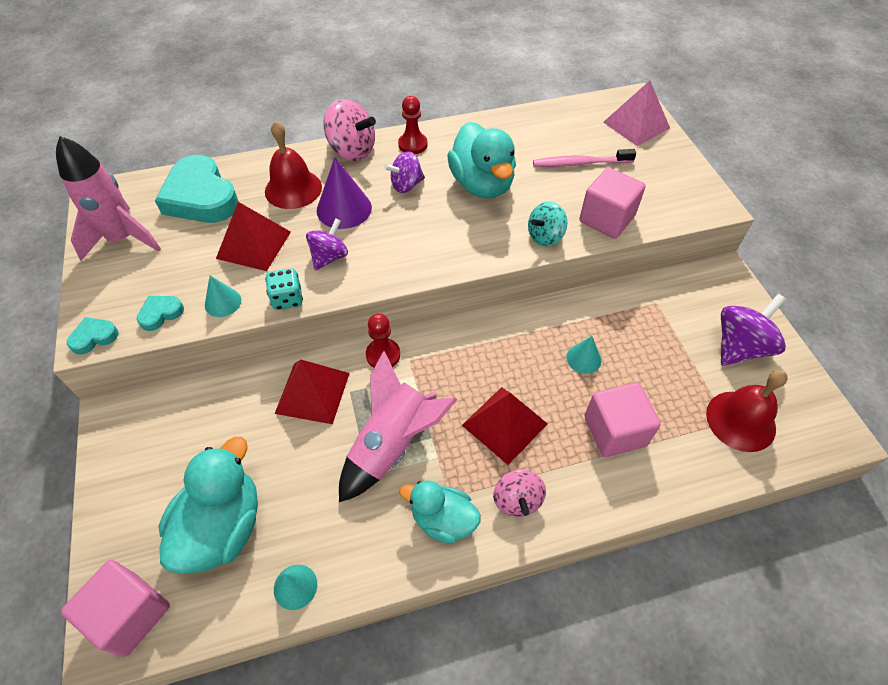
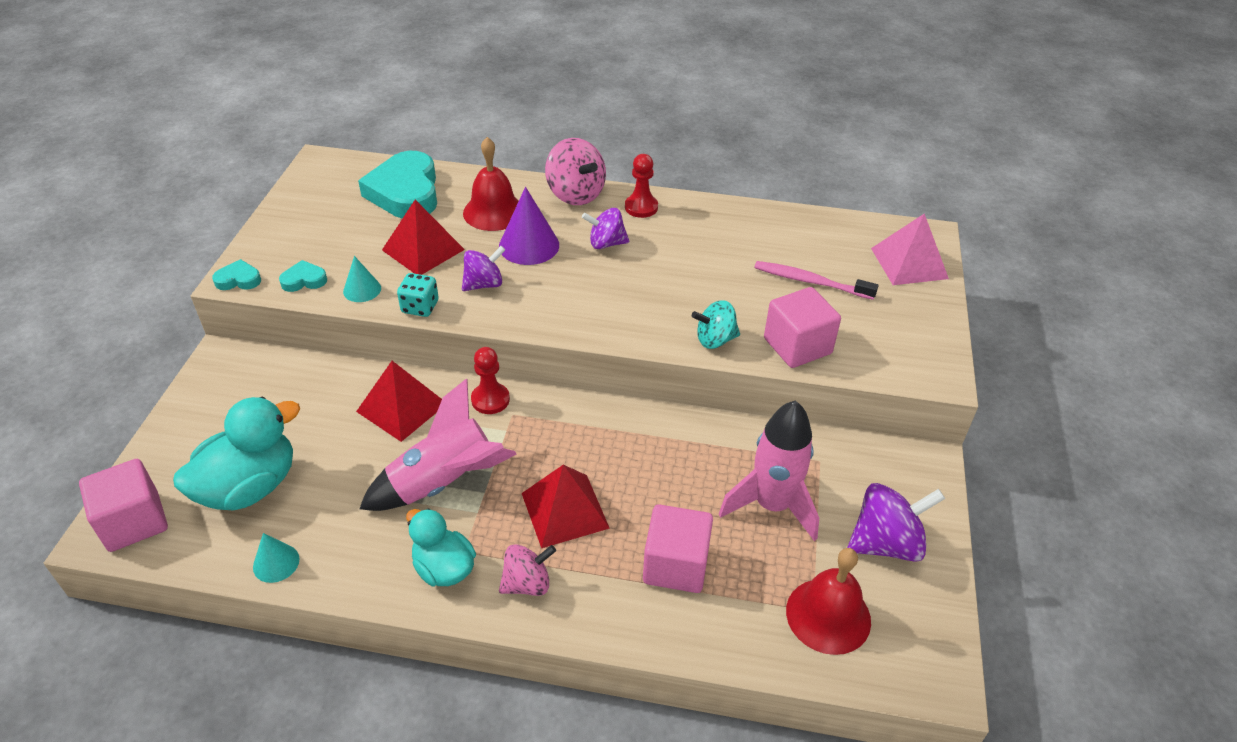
camera: 25 degrees right, 10 degrees down
pink rocket [56,136,161,261] -> pink rocket moved to [719,400,819,541]
turquoise duck [447,122,516,199] -> none
pink spinning top [493,470,546,517] -> pink spinning top turned 135 degrees counterclockwise [499,544,556,596]
turquoise cone [566,336,601,374] -> none

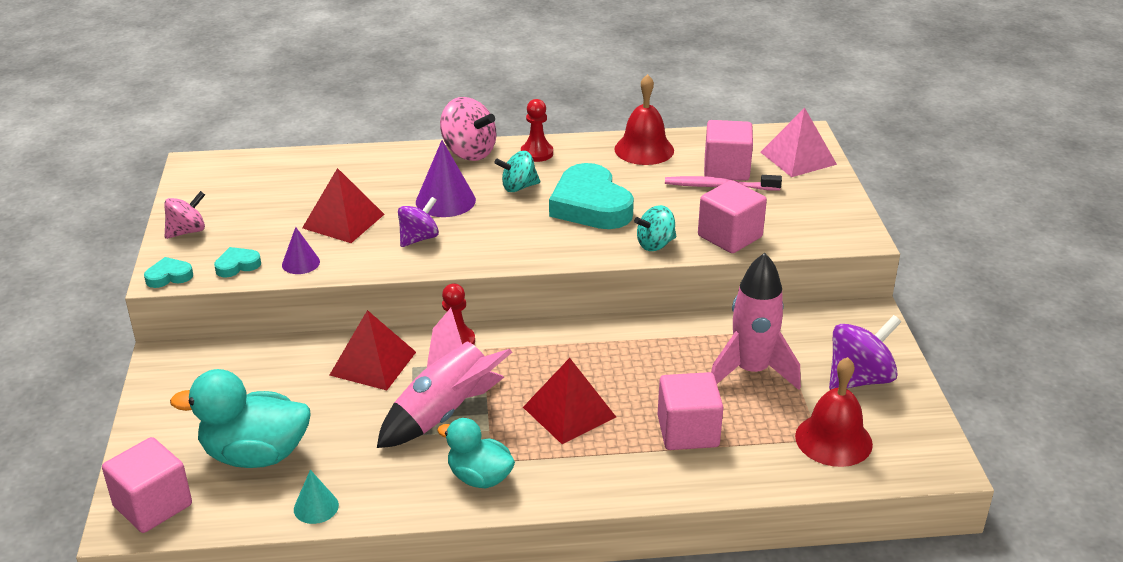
camera: 15 degrees left, 10 degrees down
turquoise duck [173,397,300,510] -> turquoise duck turned 120 degrees counterclockwise [170,369,311,468]
turquoise cone [343,256,381,302] -> purple cone [282,227,320,274]
turquoise heart [358,151,437,219] -> turquoise heart moved to [549,163,634,229]
turquoise dice [397,273,439,317] -> none
red bell [463,137,519,231] -> red bell moved to [614,74,674,165]
pink spinning top [499,544,556,596] -> pink spinning top moved to [164,191,205,239]
purple spinning top [582,208,629,249] -> turquoise spinning top [494,151,540,192]
none -> pink cube [704,120,753,181]

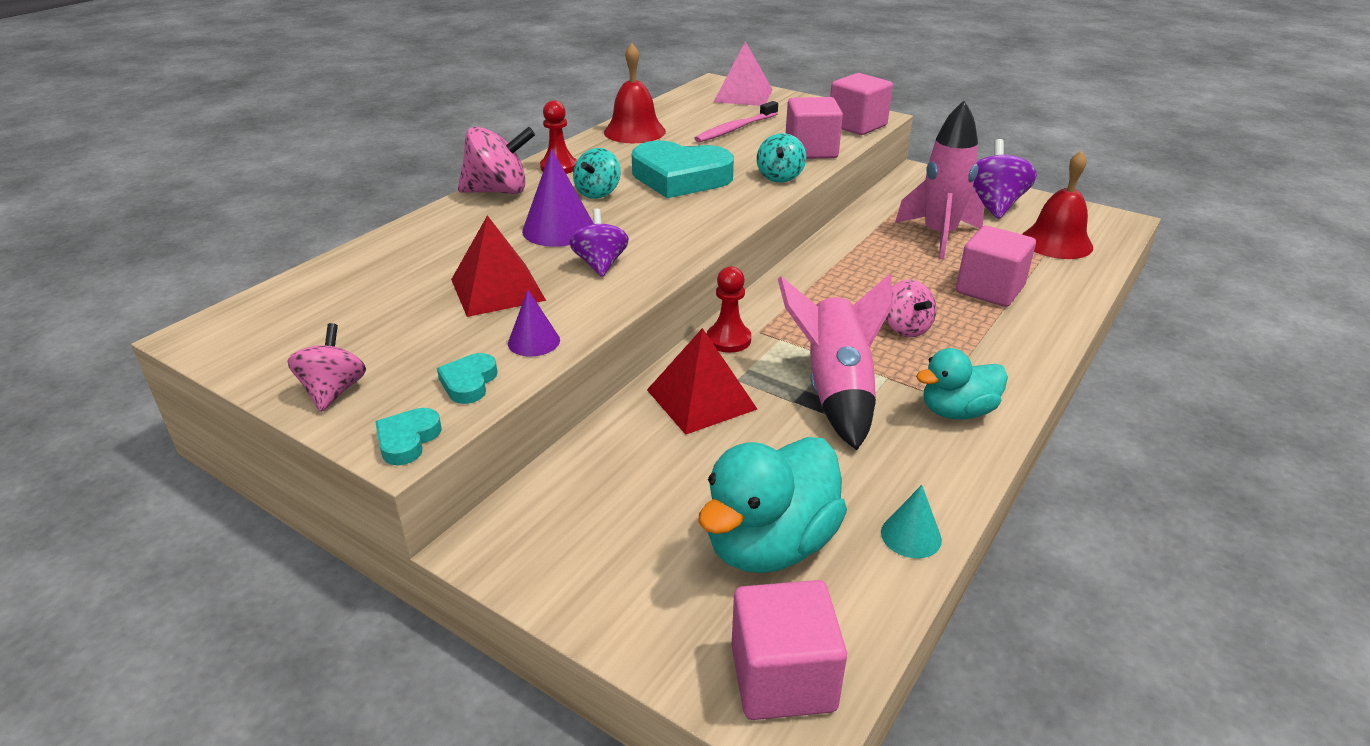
camera: 50 degrees left, 0 degrees up
red pyramid [523,358,616,444] -> pink spinning top [886,279,937,337]
pink cube [704,120,753,181] -> pink cube moved to [830,73,893,135]

